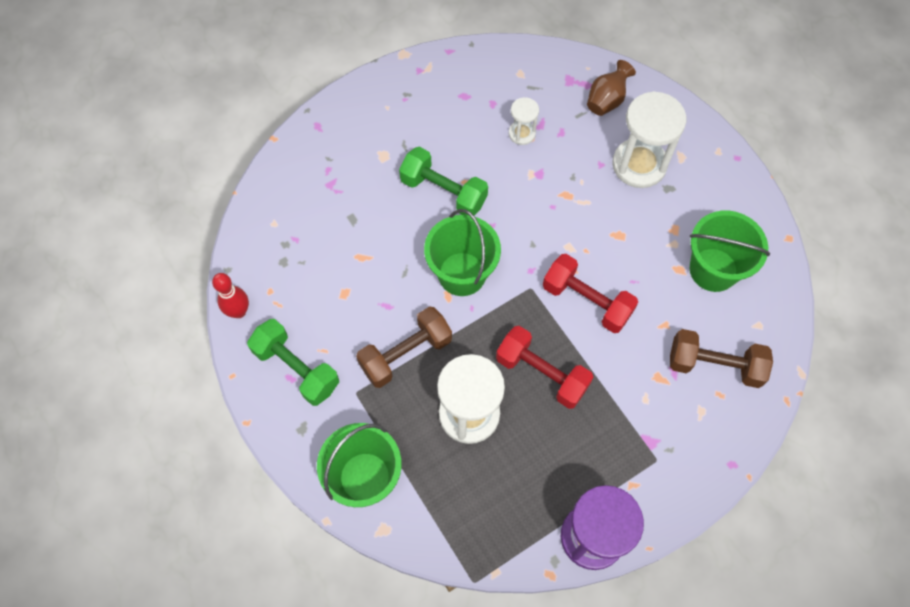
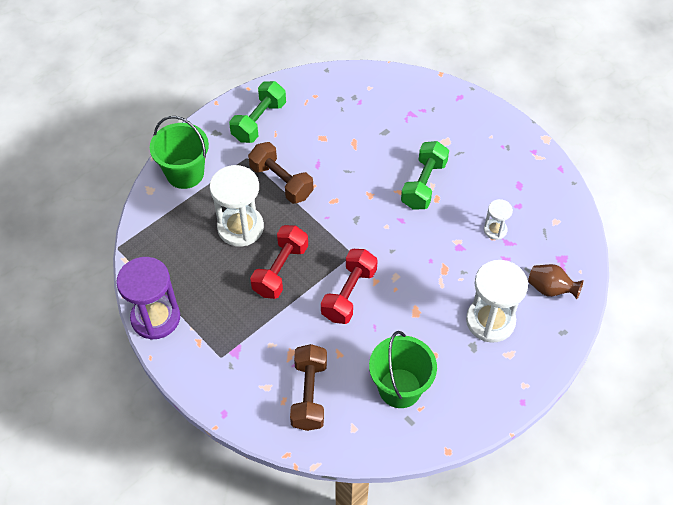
camera: 80 degrees right, 10 degrees down
red bowling pin [212,273,249,318] -> none
green bucket [424,209,501,296] -> none

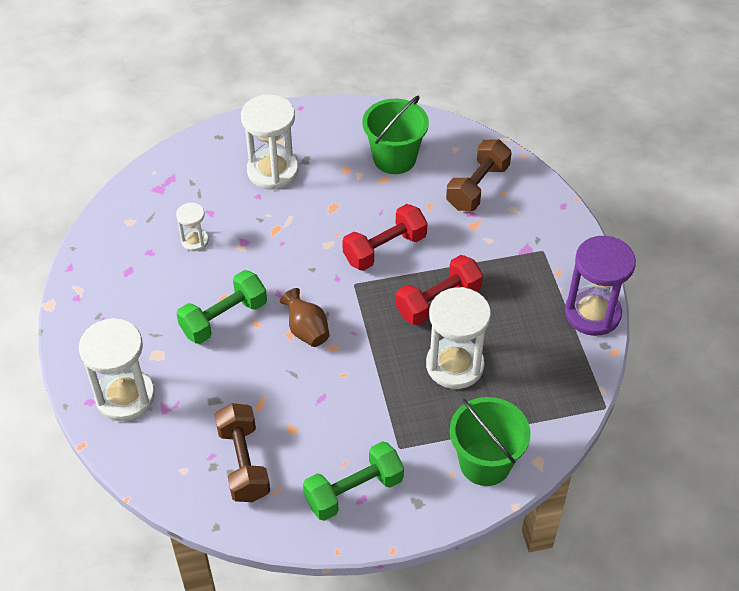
camera: 150 degrees left, 5 degrees down
brown dumbbell [248,142,314,204] -> brown dumbbell moved to [214,403,270,502]
brown vase [528,264,583,299] -> brown vase moved to [280,288,330,347]
none -> white hourglass [79,318,155,421]

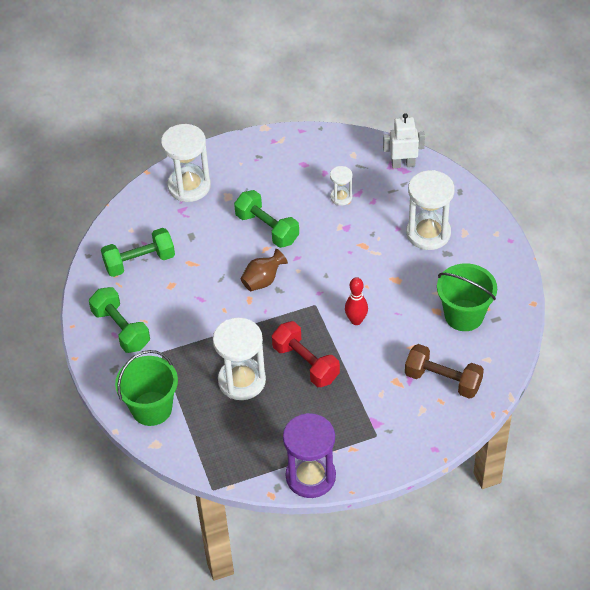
camera: 85 degrees right, 0 degrees up
brown dumbbell [214,403,270,502] -> green dumbbell [101,228,175,277]
red dumbbell [342,204,428,271] -> red bowling pin [345,277,368,325]
none -> white robot [383,113,425,168]

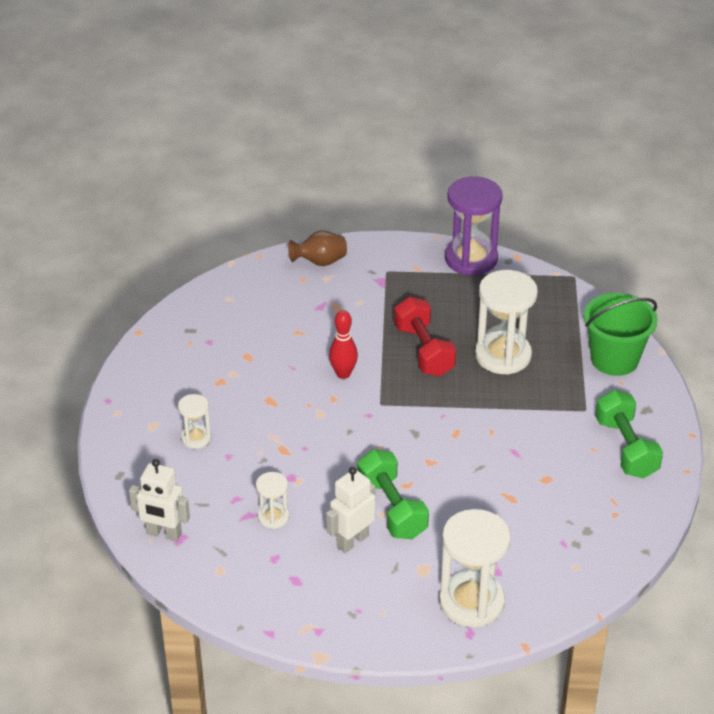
camera: 160 degrees left, 10 degrees down
green dumbbell [101,228,175,277] -> none
brown vase [241,249,288,291] -> brown vase moved to [288,231,347,266]
brown dumbbell [405,344,484,399] -> none
white hourglass [406,170,455,250] -> white hourglass [178,394,211,449], size x0.51
green bucket [437,263,497,331] -> none
none -> white robot [326,467,375,553]

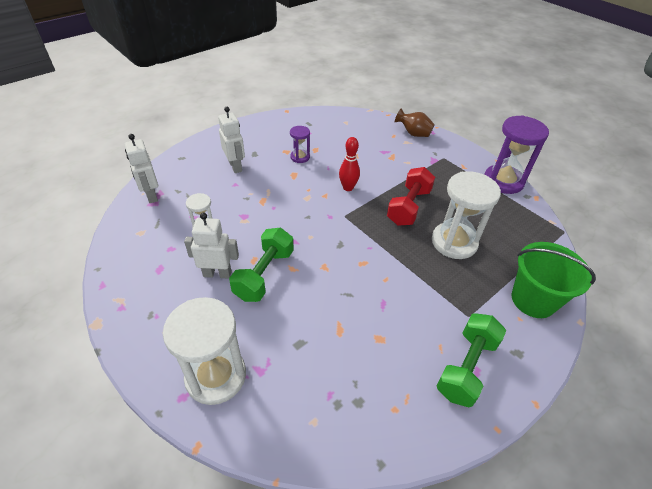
camera: 45 degrees right, 5 degrees up
white hourglass [178,394,211,449] -> white robot [218,107,245,173]
none -> purple hourglass [290,126,310,163]

